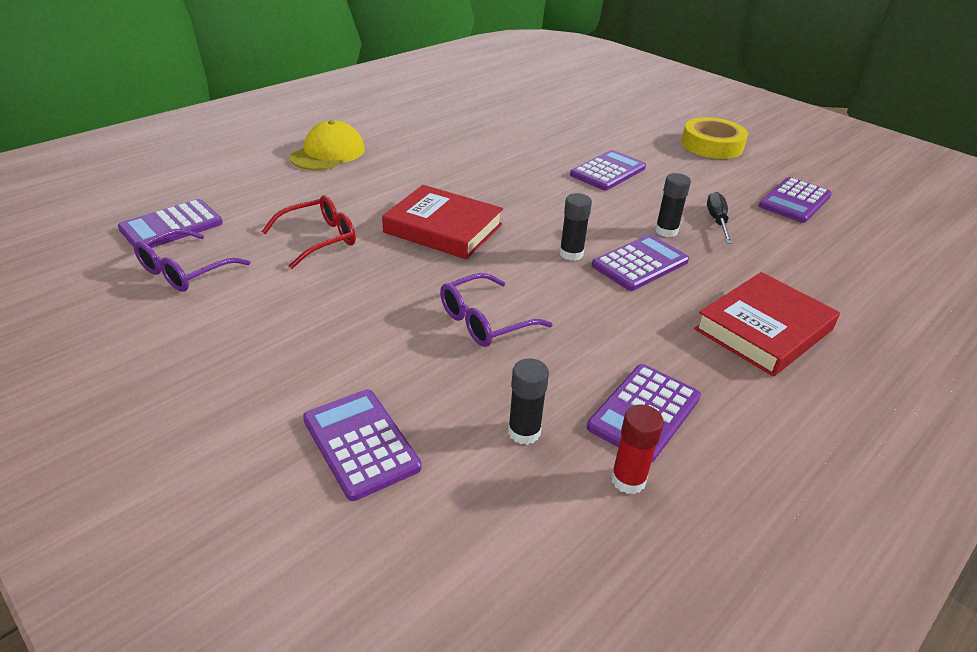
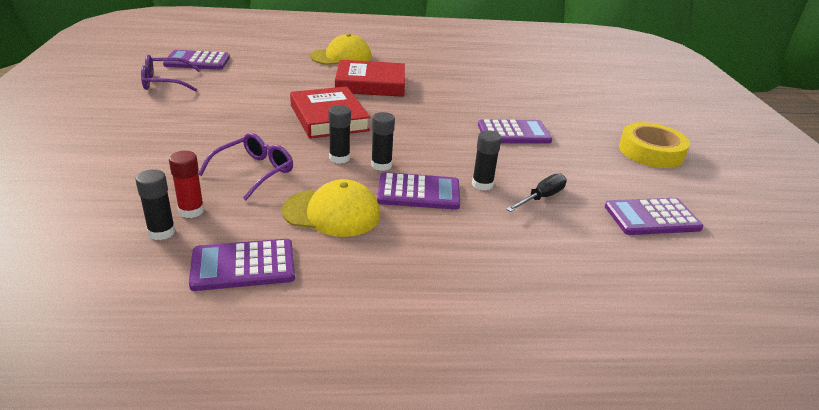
camera: 40 degrees right, 5 degrees down
red glasses [262,195,356,269] -> none
purple calculator [303,389,421,501] -> none
purple glasses [440,273,553,347] -> purple glasses turned 120 degrees clockwise [198,133,293,200]
red glue stick [611,404,664,494] -> red glue stick moved to [169,151,204,218]
red book [694,272,840,377] -> red book moved to [335,60,405,97]
none -> yellow cap [282,179,380,237]
none -> black glue stick [328,105,351,164]

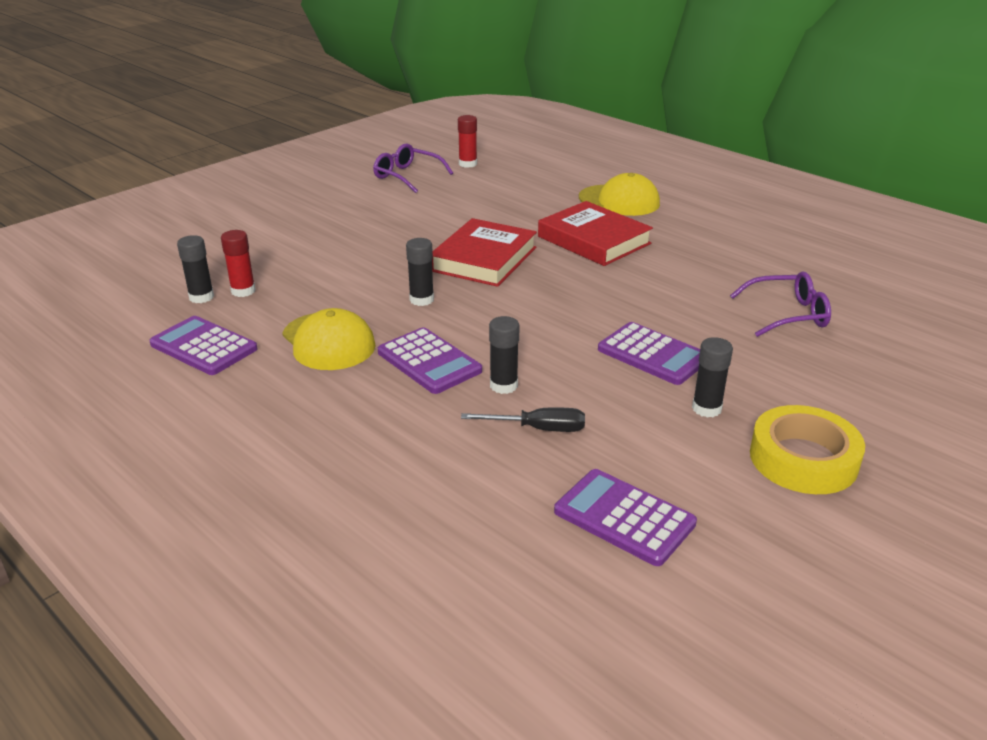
camera: 50 degrees right, 0 degrees up
purple calculator [163,50,230,70] -> red glue stick [458,115,477,168]
purple glasses [198,133,293,200] -> purple glasses moved to [730,271,831,337]
black glue stick [371,112,395,171] -> black glue stick moved to [692,337,733,418]

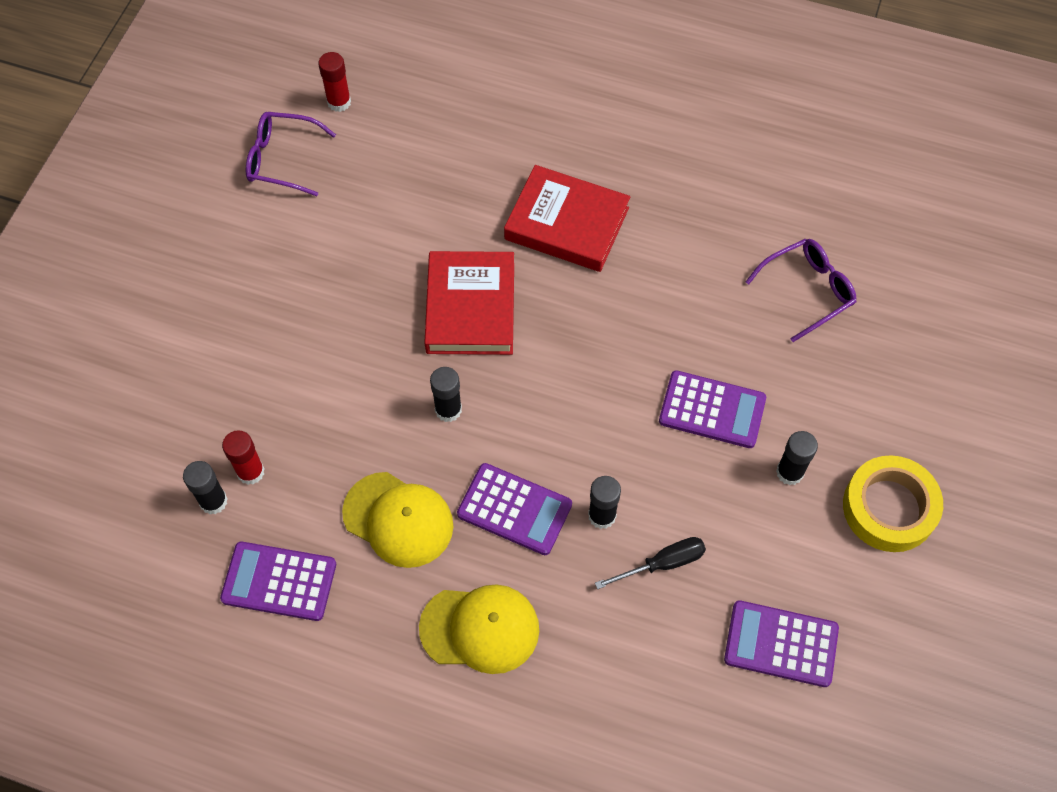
camera: 25 degrees left, 30 degrees up
yellow cap [579,173,660,216] -> yellow cap moved to [419,584,539,674]

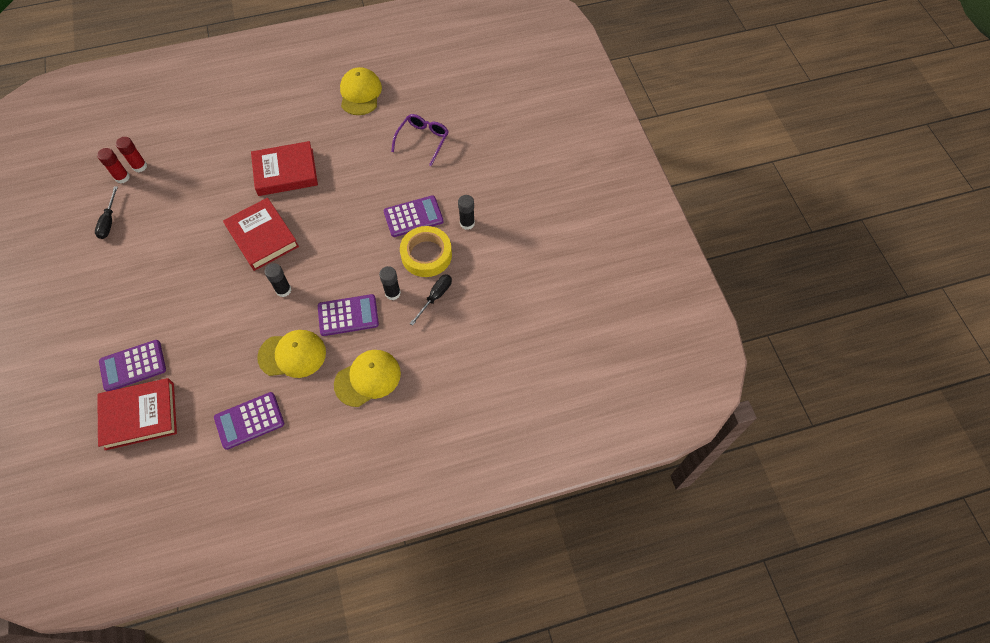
camera: 35 degrees left, 0 degrees up
black glue stick [183,461,228,514] -> none
red glue stick [222,430,264,485] -> red glue stick moved to [116,137,147,172]
purple glasses [246,112,336,196] -> black screwdriver [95,186,118,239]
purple calculator [724,600,839,687] -> purple calculator moved to [99,340,166,391]
yellow tape [843,455,943,552] -> yellow tape moved to [400,226,452,277]
none -> red book [97,378,177,450]
none -> yellow cap [340,67,382,115]

